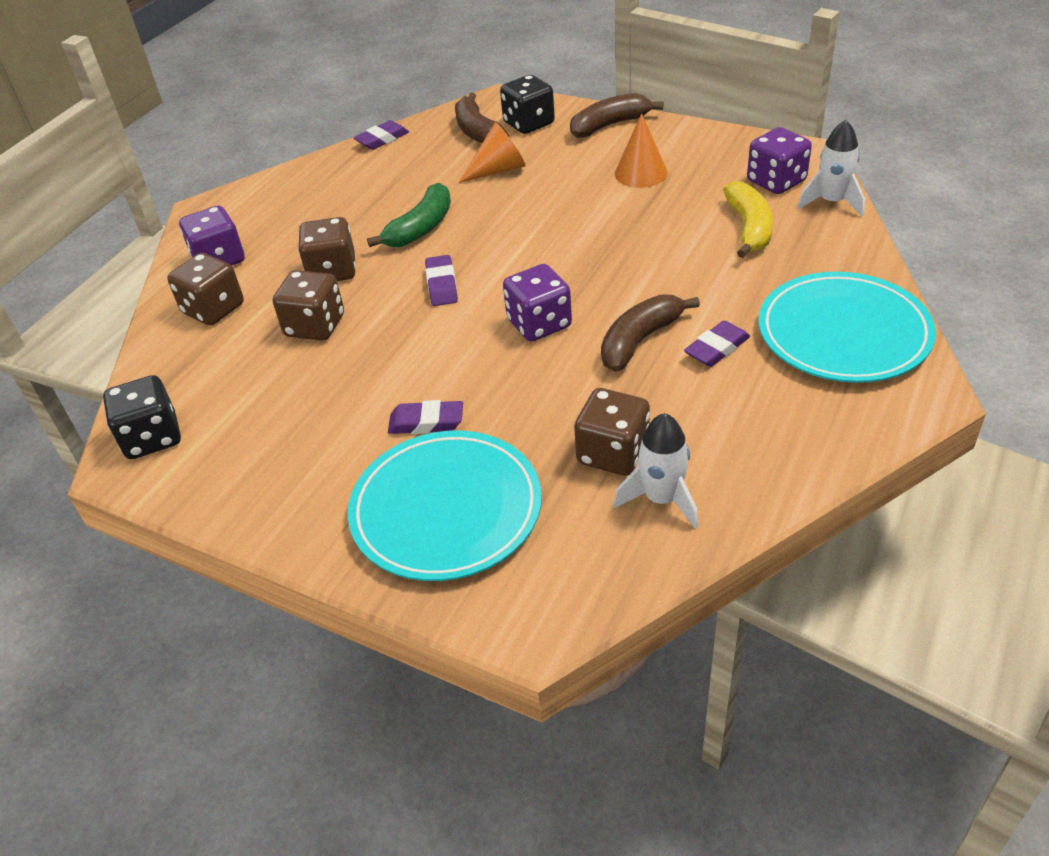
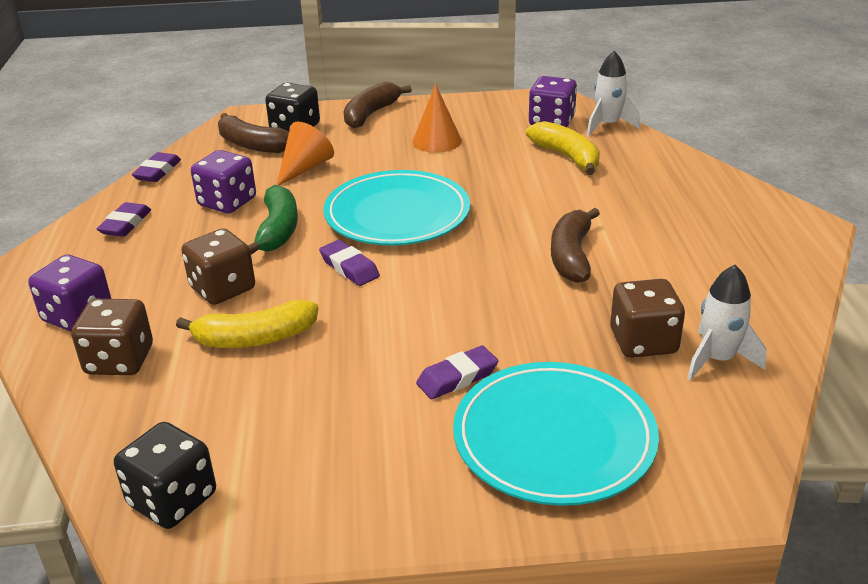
camera: 35 degrees left, 10 degrees down
brown dice [273,270,344,341] -> yellow banana [176,299,318,348]
purple dice [503,264,572,342] -> purple dice moved to [191,150,256,213]
purple eraser [684,321,750,367] -> purple eraser moved to [97,202,151,237]
turquoise plate [758,272,936,383] -> turquoise plate moved to [323,170,470,245]

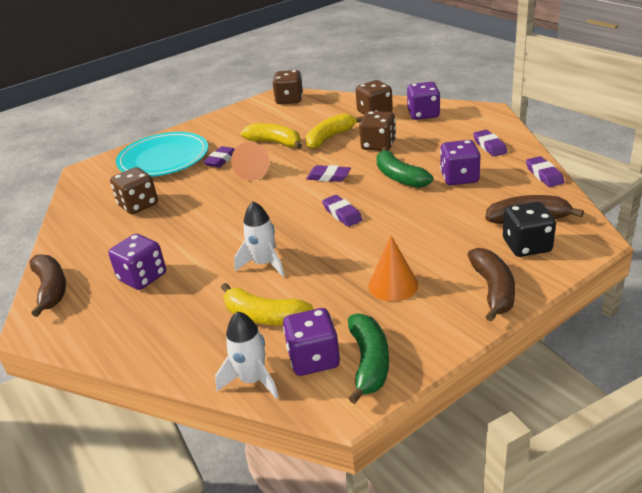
camera: 150 degrees right, 0 degrees up
black dice [114,422,216,529] -> brown dice [272,70,303,104]
orange cone [277,122,334,185] -> orange cone moved to [231,142,270,181]
turquoise plate [323,170,470,245] -> purple eraser [322,195,363,227]
brown banana [551,208,600,283] -> brown banana moved to [30,254,66,317]
white rocket [687,265,767,380] -> white rocket moved to [234,201,284,277]
none -> purple dice [108,234,166,290]
none -> yellow banana [241,123,302,149]
none -> green banana [348,313,389,404]

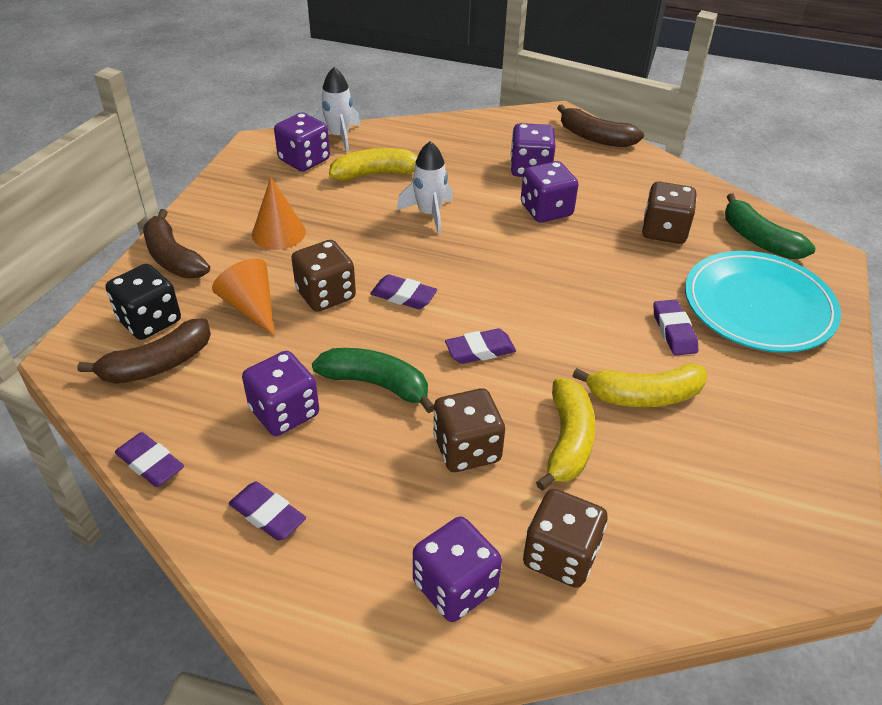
camera: 140 degrees right, 10 degrees up
orange cone [231,142,270,181] -> orange cone moved to [212,258,275,336]
brown dice [272,70,303,104] -> brown dice moved to [291,240,356,312]
green banana [348,313,389,404] -> green banana moved to [725,193,816,259]
none -> purple dice [521,161,579,223]

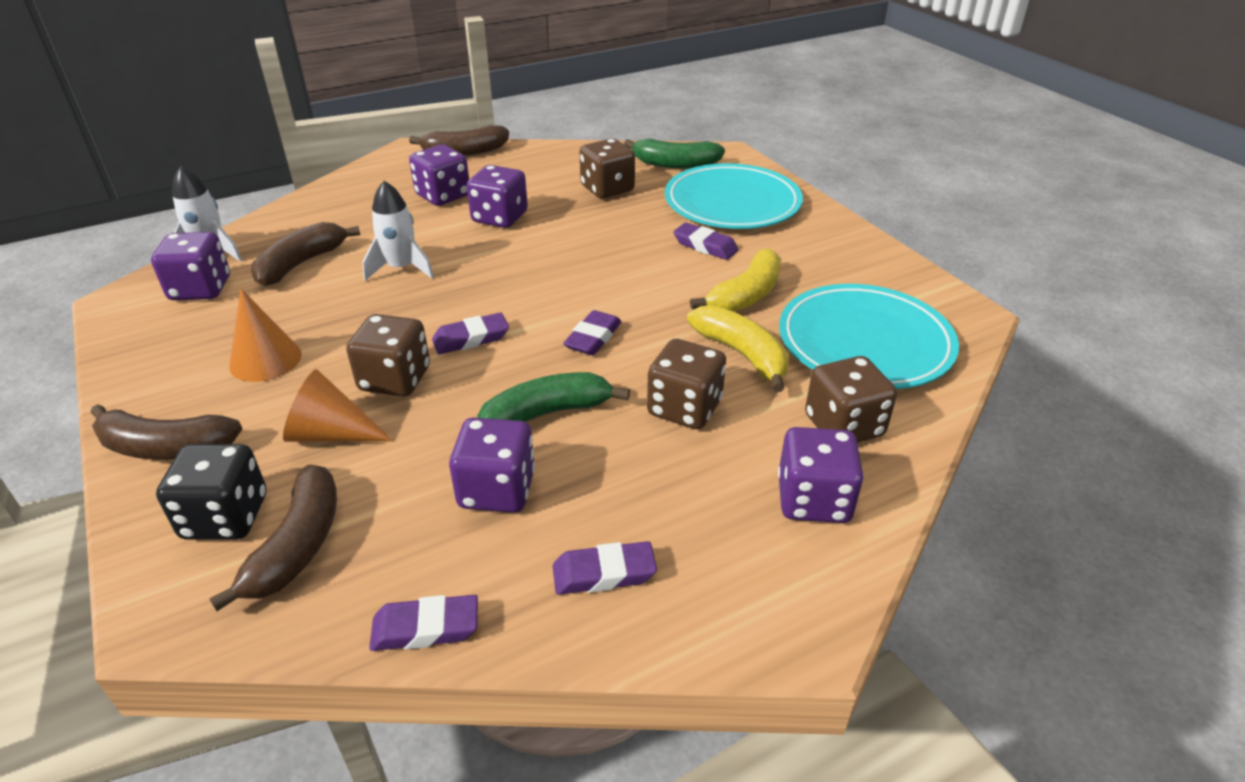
camera: 45 degrees left, 5 degrees down
yellow banana [329,148,418,181] -> brown banana [251,222,360,286]
none -> turquoise plate [779,284,959,389]

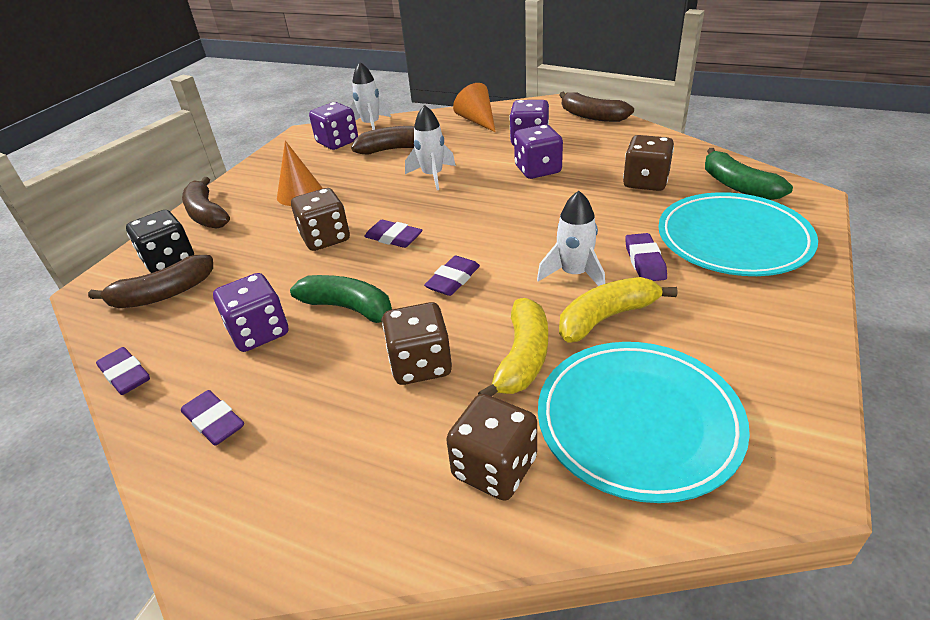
camera: 55 degrees right, 0 degrees up
orange cone [283,369,393,442] -> orange cone moved to [453,83,496,132]
purple eraser [563,310,621,355] -> purple eraser turned 45 degrees counterclockwise [424,256,480,296]
yellow banana [690,248,781,312] -> yellow banana turned 150 degrees clockwise [559,277,678,342]
purple dice [778,427,864,523] -> none
none -> white rocket [537,191,605,286]

